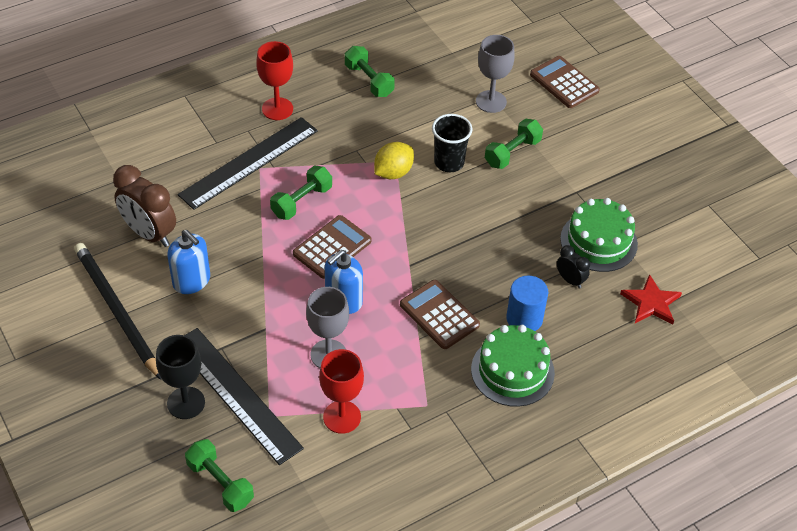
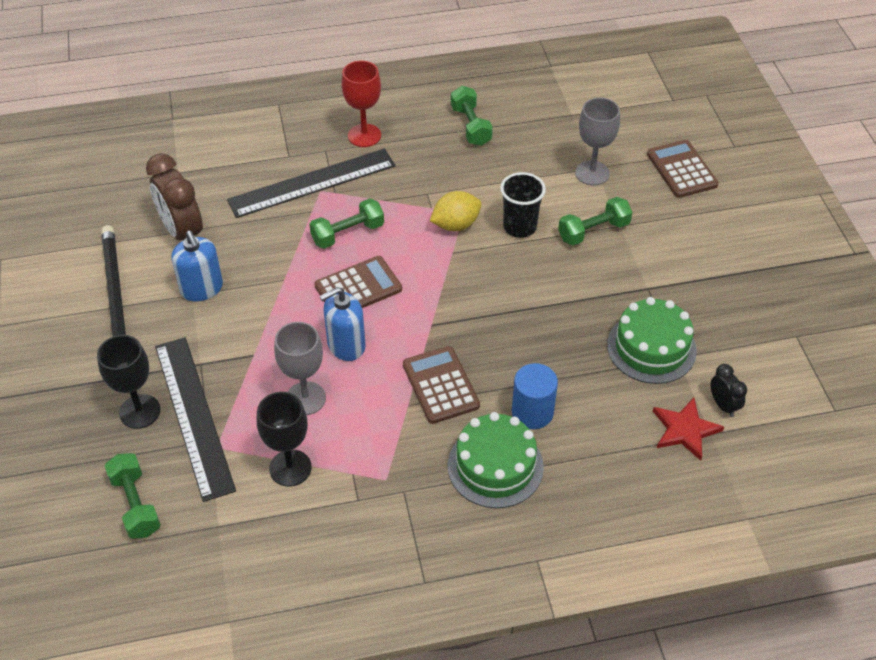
camera: 20 degrees right, 0 degrees up
red goblet [319,349,364,434] -> black goblet [257,392,312,487]
black clock [557,245,590,289] -> black clock moved to [711,364,747,417]

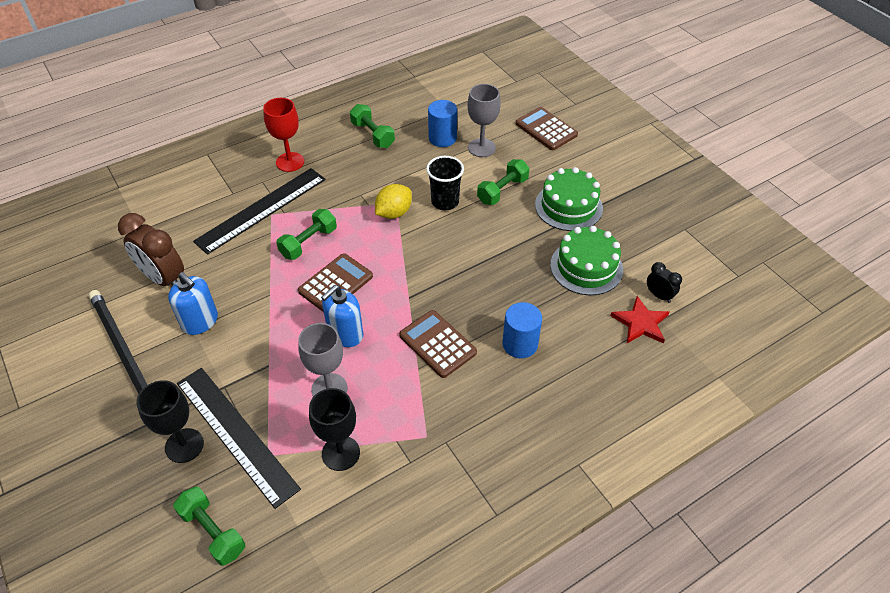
camera: 20 degrees left, 0 degrees up
green cake [448,412,544,508] -> green cake moved to [535,167,603,231]
none -> blue cylinder [428,100,457,147]

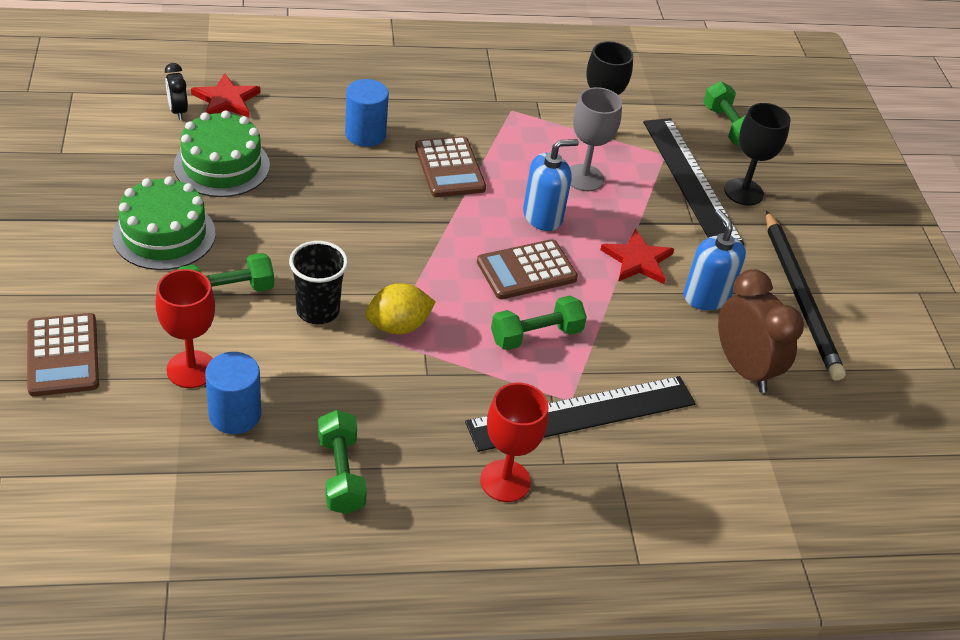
camera: 160 degrees left, 5 degrees down
grey goblet [467,84,501,157] -> red goblet [155,269,215,388]
none -> red star [600,229,674,284]

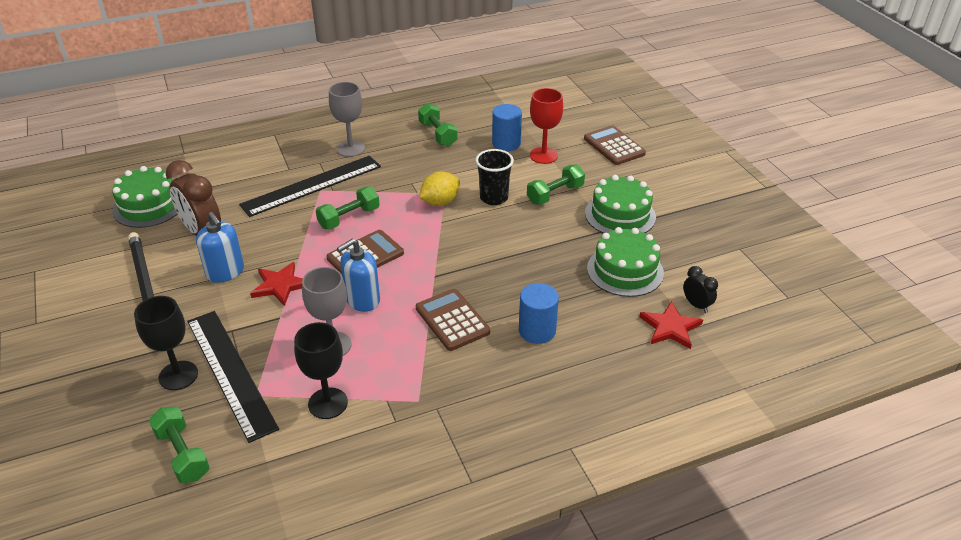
camera: 170 degrees right, 5 degrees down
red goblet [480,383,548,502] -> grey goblet [329,82,365,157]
none -> green cake [112,166,177,228]

